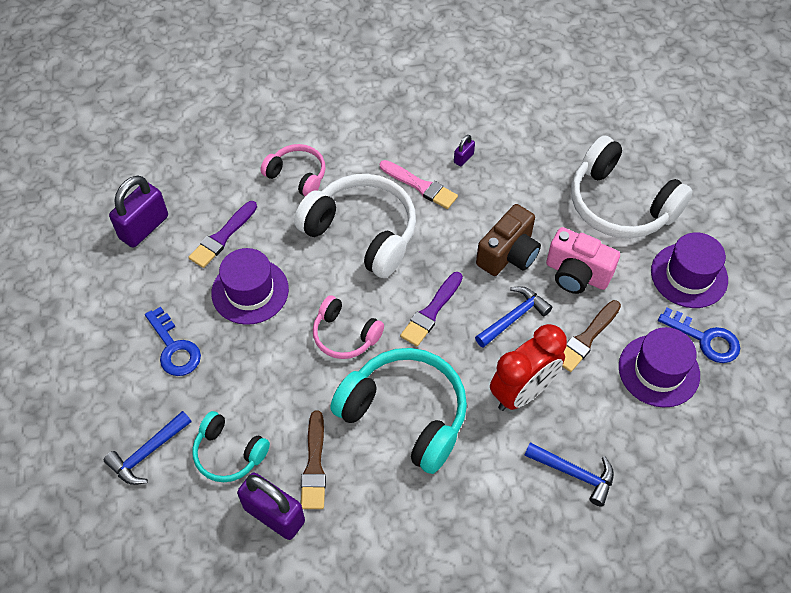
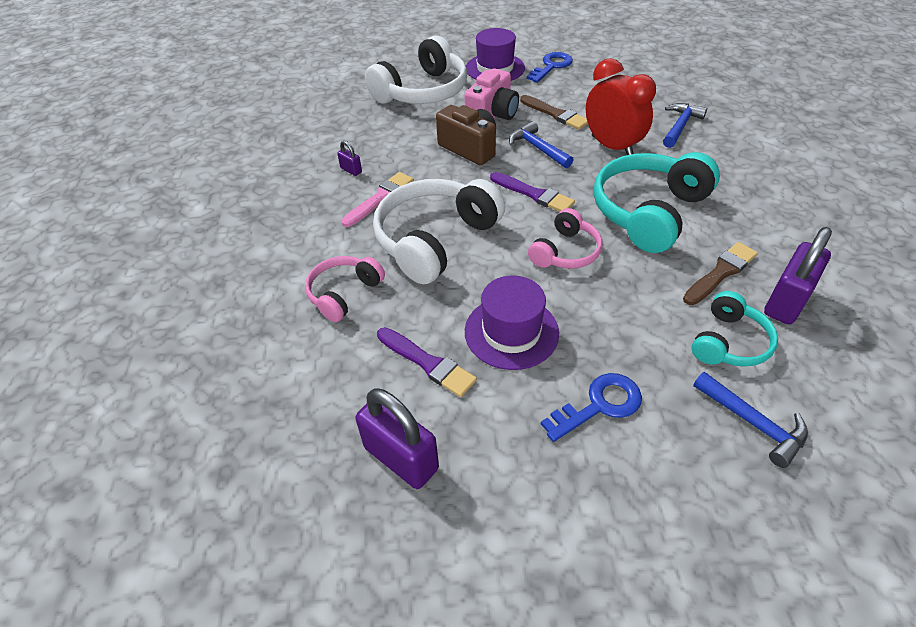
camera: 85 degrees left, 10 degrees down
brown brush [301,411,326,509] -> brown brush turned 45 degrees counterclockwise [683,242,758,305]
purple hat [619,327,700,408] -> none

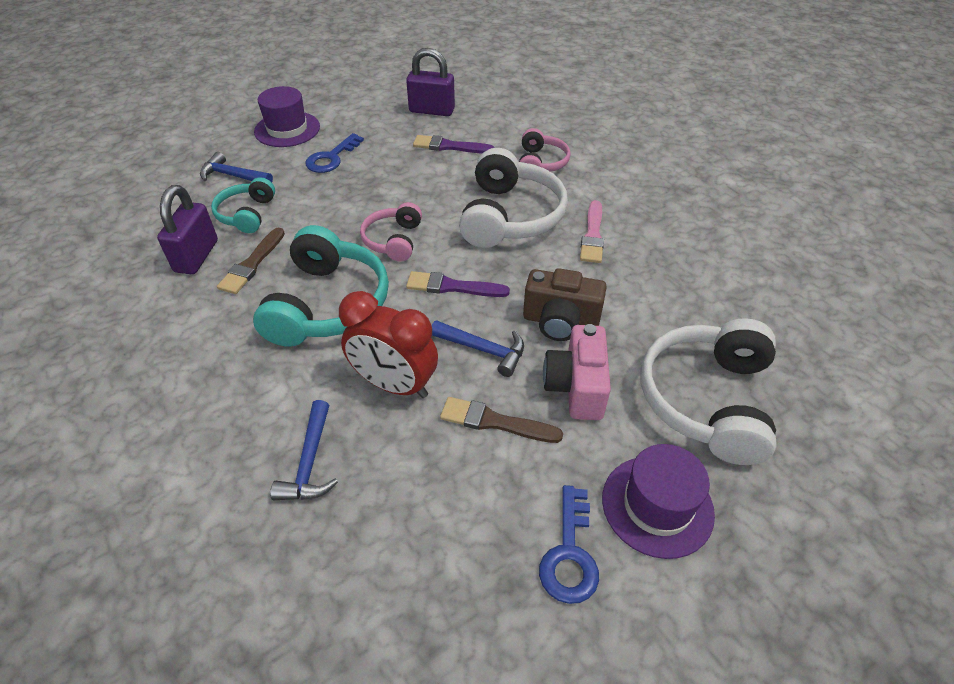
camera: 150 degrees right, 0 degrees up
purple padlock [337,141,362,176] -> none
purple hat [465,275,559,370] -> purple hat moved to [254,86,320,147]

